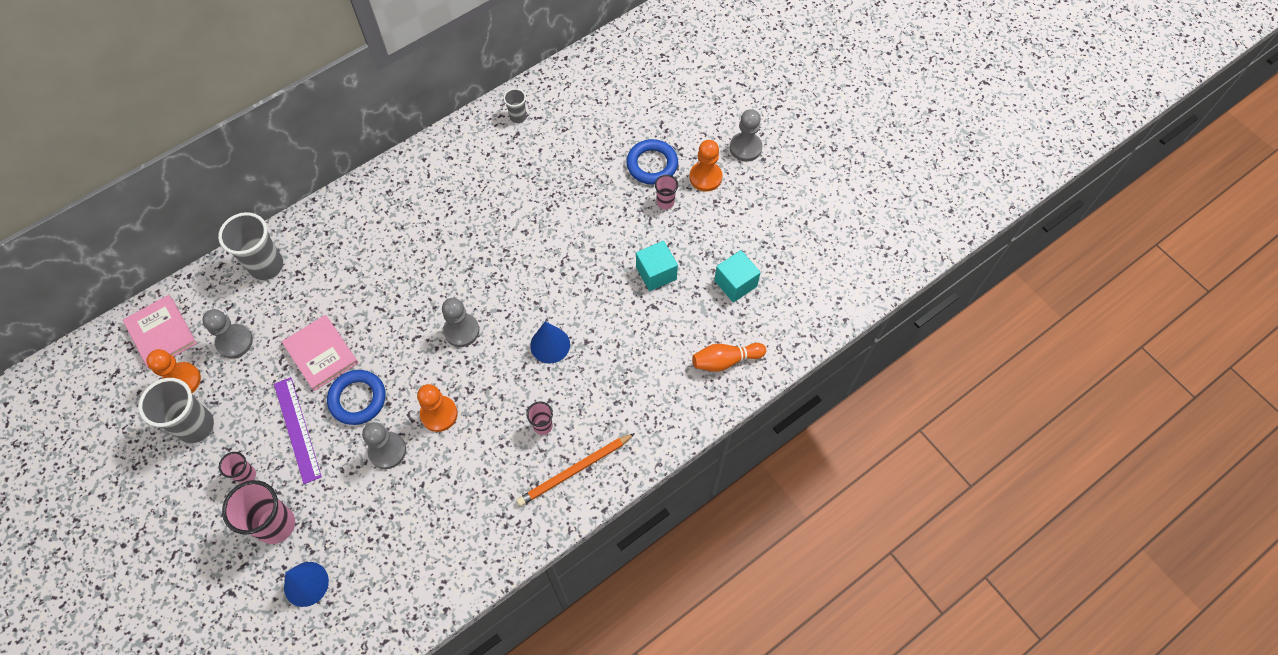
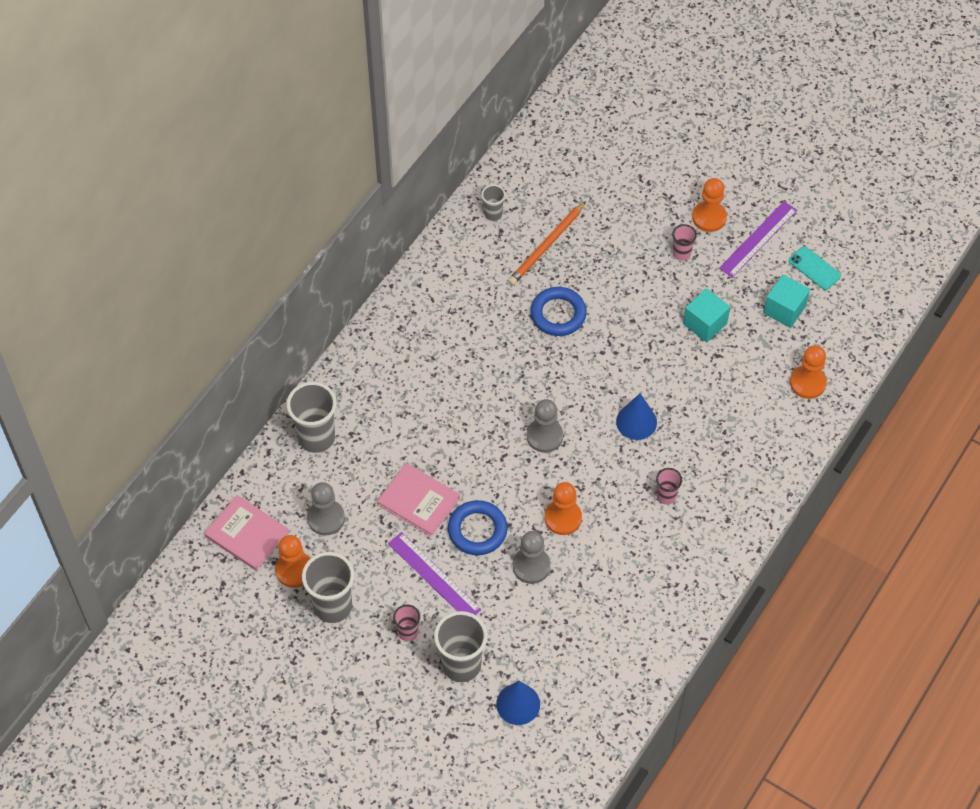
camera: 20 degrees left, 5 degrees down
pink cup [222,480,295,544] -> grey cup [434,611,488,682]
orange pencil [516,433,635,506] -> orange pencil moved to [508,201,586,285]
blue ring [626,139,678,185] -> blue ring moved to [530,287,587,336]
orange bowling pin [692,343,766,372] -> orange pawn [790,345,827,399]
grey pawn [730,109,762,162] -> none
none -> purple ruler [719,201,797,278]
none -> turquoise phone [789,246,841,290]

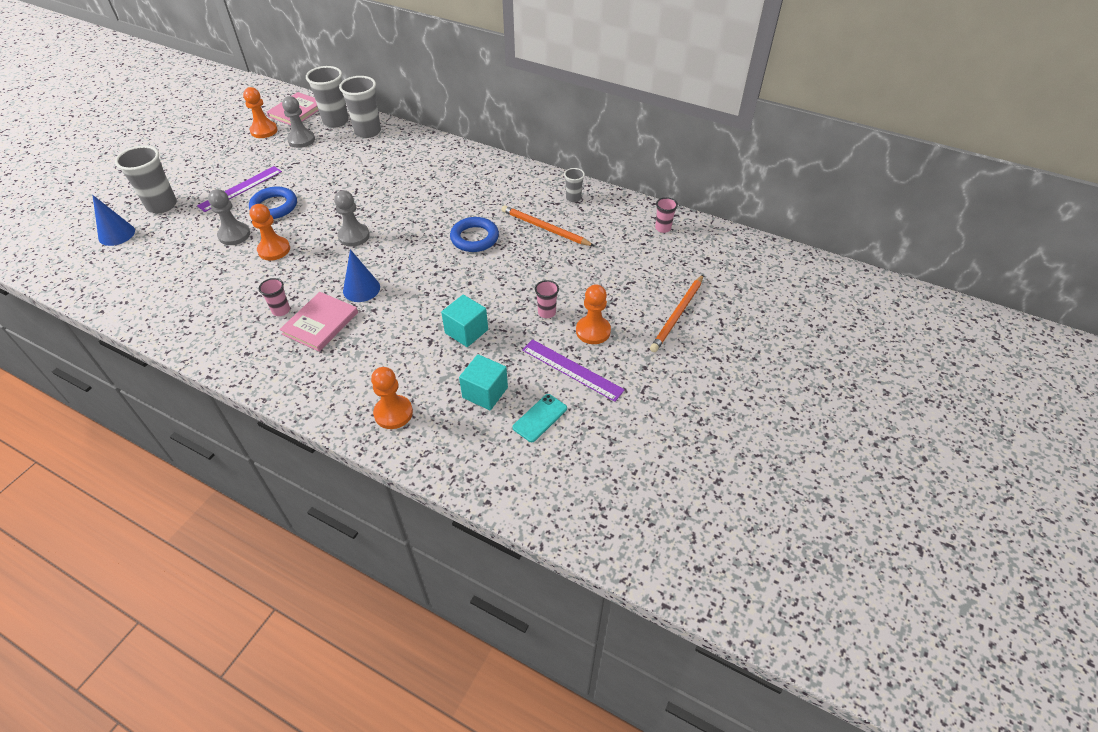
camera: 85 degrees right, 10 degrees down
grey cup [302,552,354,623] -> grey cup moved to [306,66,349,128]
pink book [377,463,460,537] -> pink book moved to [279,292,358,352]
pink cup [393,605,420,641] -> pink cup moved to [655,197,678,233]
none -> orange pencil [650,274,704,352]

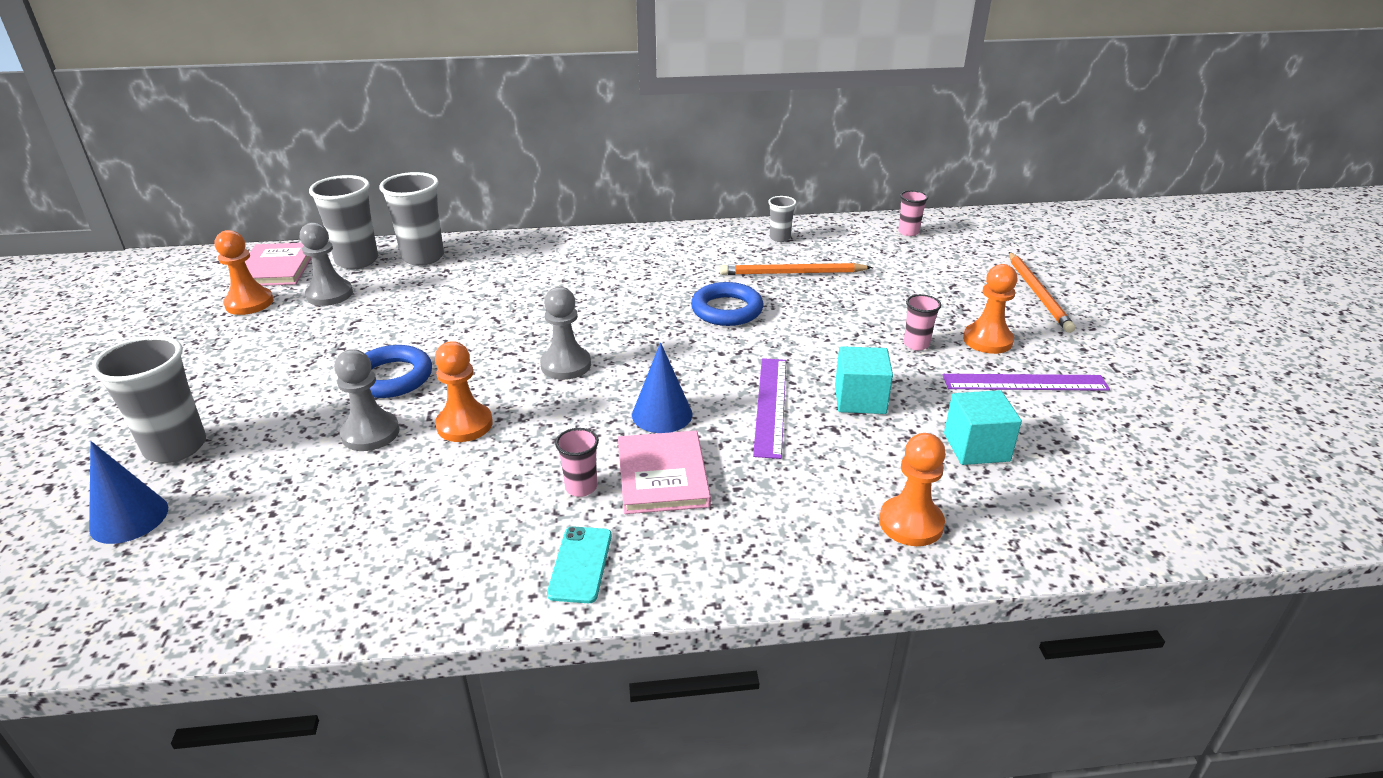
camera: 35 degrees left, 15 degrees down
purple ruler [197,166,282,212] -> purple ruler moved to [753,358,786,459]
turquoise phone [512,394,567,442] -> turquoise phone moved to [547,526,612,603]

